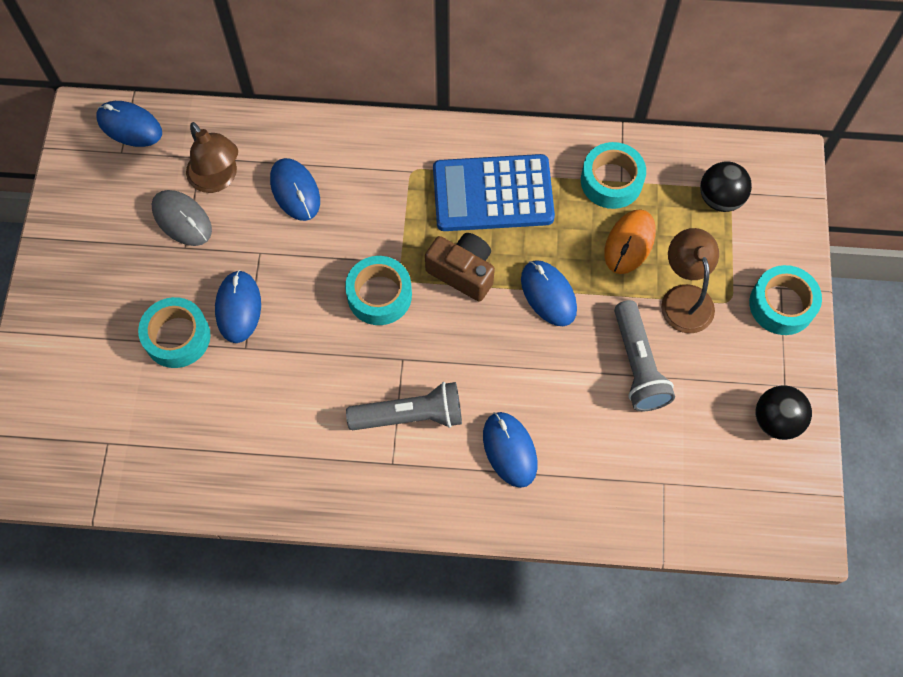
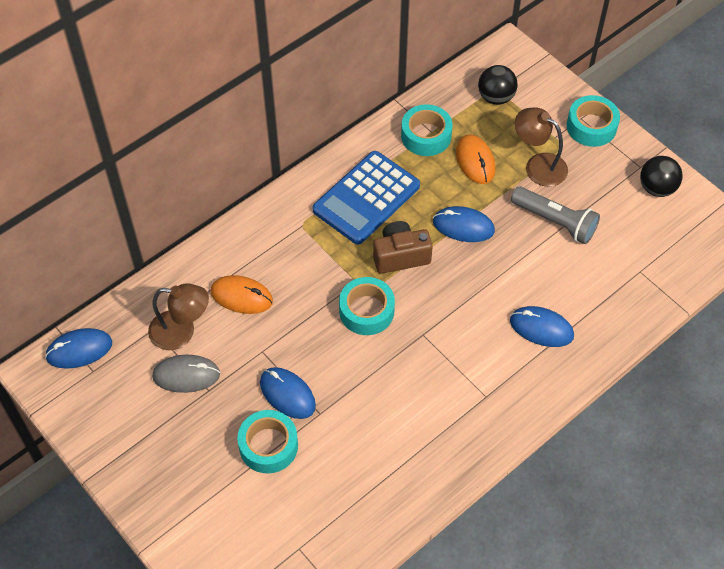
camera: 45 degrees left, 10 degrees down
blue mouse [270,158,320,221] -> orange mouse [210,275,273,314]
grey flashlight [346,382,462,430] -> none

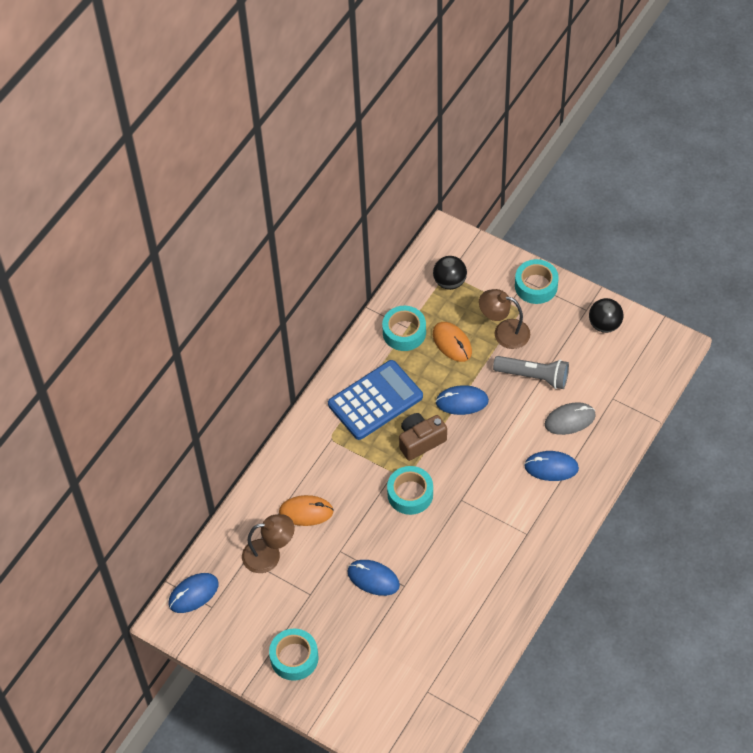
camera: 15 degrees left, 0 degrees up
grey mouse [152,355,220,393] -> grey mouse moved to [545,402,596,435]
turquoise tape [237,410,298,473] -> turquoise tape moved to [269,629,319,681]
blue calculator [313,151,420,244] -> blue calculator turned 150 degrees counterclockwise [328,360,423,440]

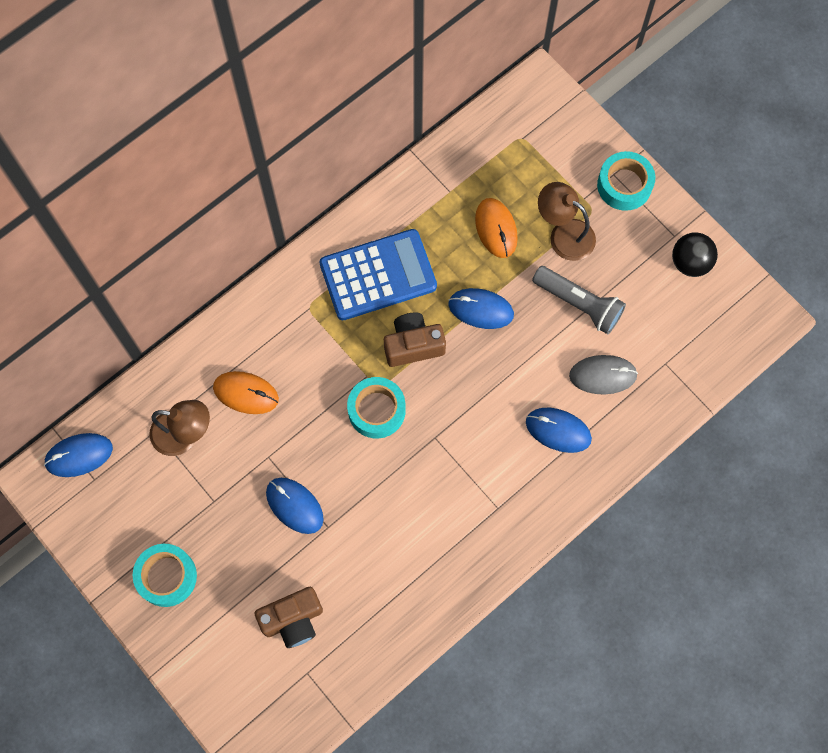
camera: 15 degrees right, 15 degrees up
turquoise tape [382,306,426,351] -> none
black ball [433,256,467,290] -> none
none -> brown camera [255,587,323,648]

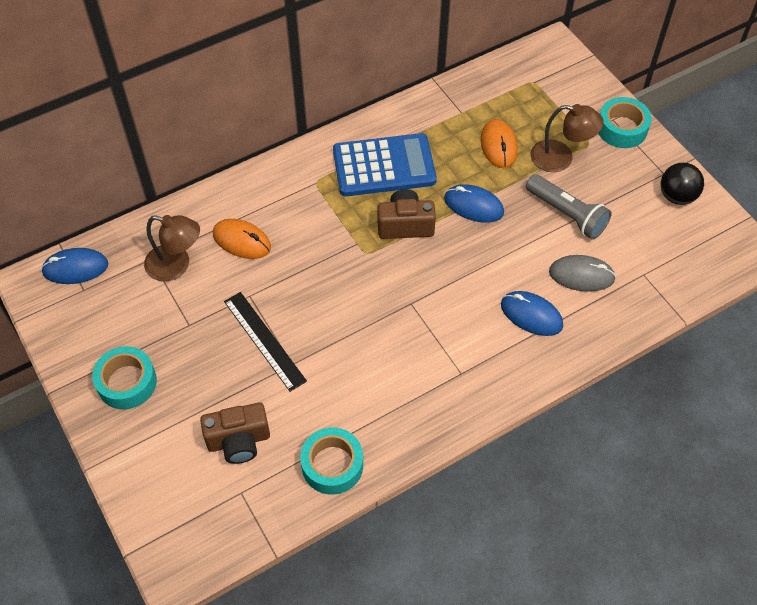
camera: 10 degrees right, 15 degrees down
blue mouse [266,478,324,534] -> black ruler [224,292,307,392]
turquoise tape [347,377,406,439] -> turquoise tape moved to [300,427,363,495]
brown lamp [538,182,596,261] -> brown lamp turned 150 degrees clockwise [530,104,604,172]

